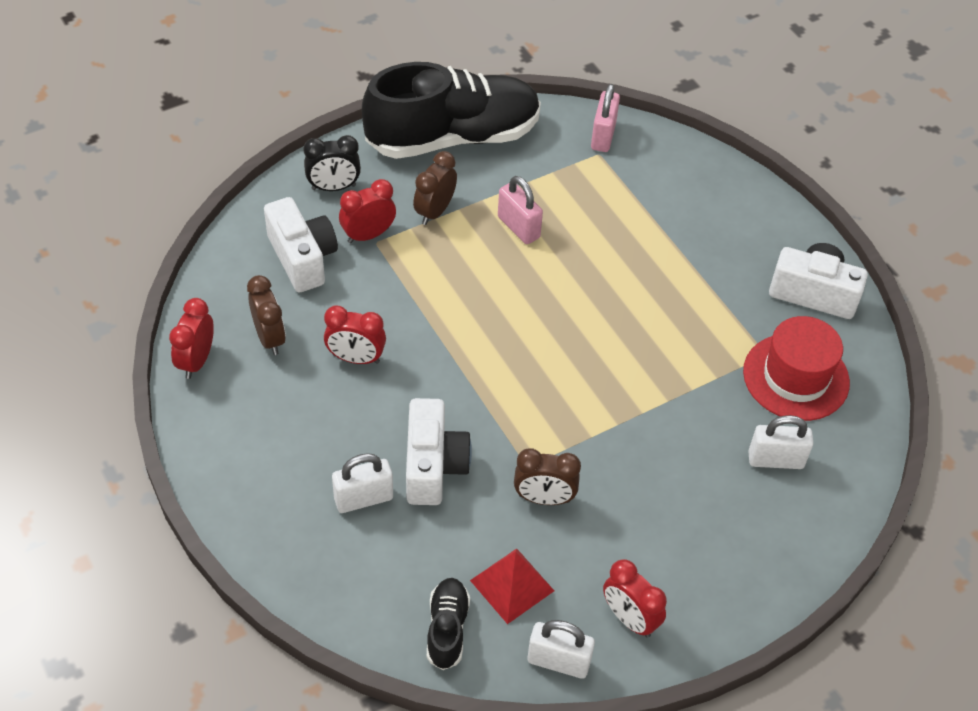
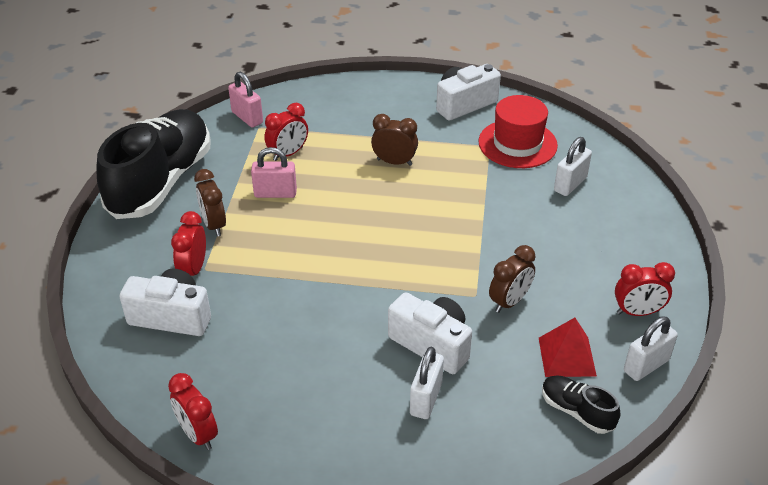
camera: 50 degrees left, 10 degrees down
brown clock [247,275,286,355] -> brown clock moved to [371,114,418,166]
black clock [303,135,361,191] -> none
red clock [324,305,386,364] -> red clock moved to [264,103,308,161]

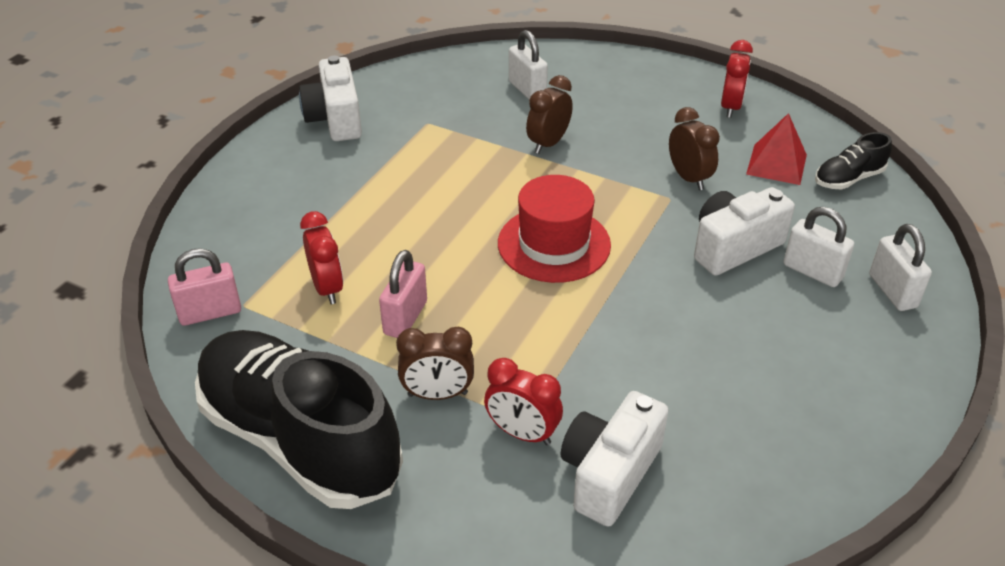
camera: 70 degrees left, 0 degrees up
red clock [168,373,218,450] -> none
brown clock [371,114,418,166] -> brown clock moved to [526,75,573,154]
red hat [478,95,558,168] -> red hat moved to [498,175,611,283]
white padlock [624,317,678,381] -> white padlock moved to [869,224,932,311]

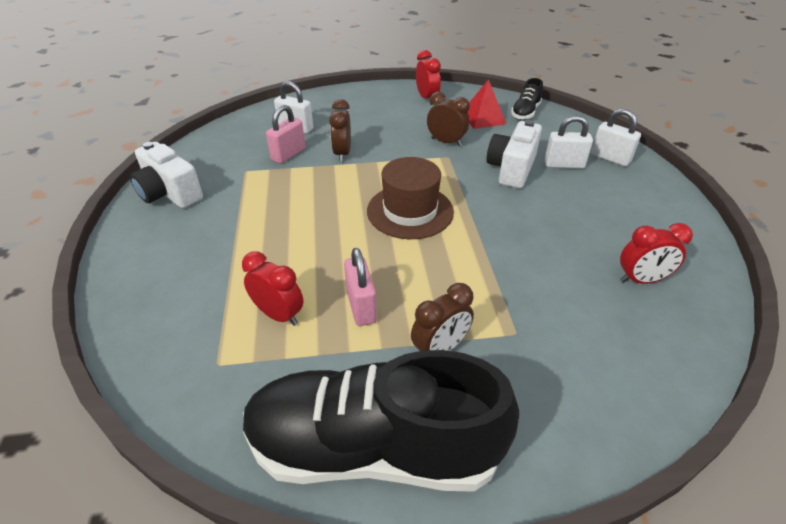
camera: 35 degrees left, 0 degrees up
pink padlock [168,248,241,326] -> pink padlock moved to [266,105,305,164]
red clock [484,358,563,445] -> red clock moved to [620,223,693,284]
red hat [498,175,611,283] -> brown hat [367,157,454,239]
white camera [561,391,668,527] -> none

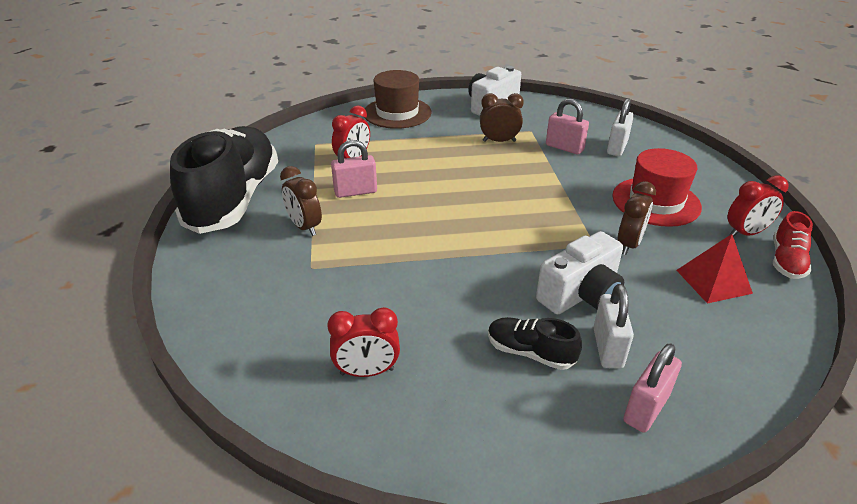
camera: 90 degrees right, 5 degrees down
brown clock [329,99,351,162] -> brown clock moved to [480,93,524,142]
brown hat [367,157,454,239] -> brown hat moved to [364,70,431,129]
white camera [486,120,542,189] -> white camera turned 120 degrees clockwise [536,231,624,314]
black shoe [511,78,543,120] -> black shoe moved to [488,317,582,370]
white padlock [591,109,641,167] -> pink padlock [623,343,682,433]
red clock [620,223,693,284] -> red clock turned 90 degrees counterclockwise [327,307,400,377]
none -> red hat [612,148,702,227]
none -> red shoe [773,211,813,279]

